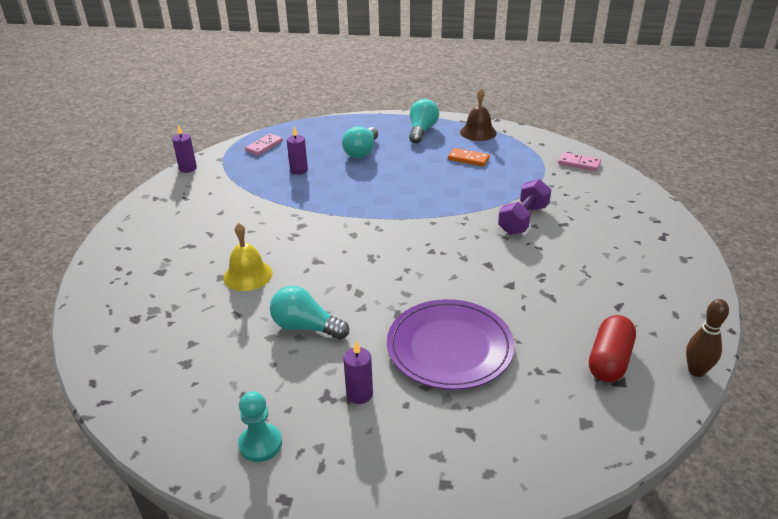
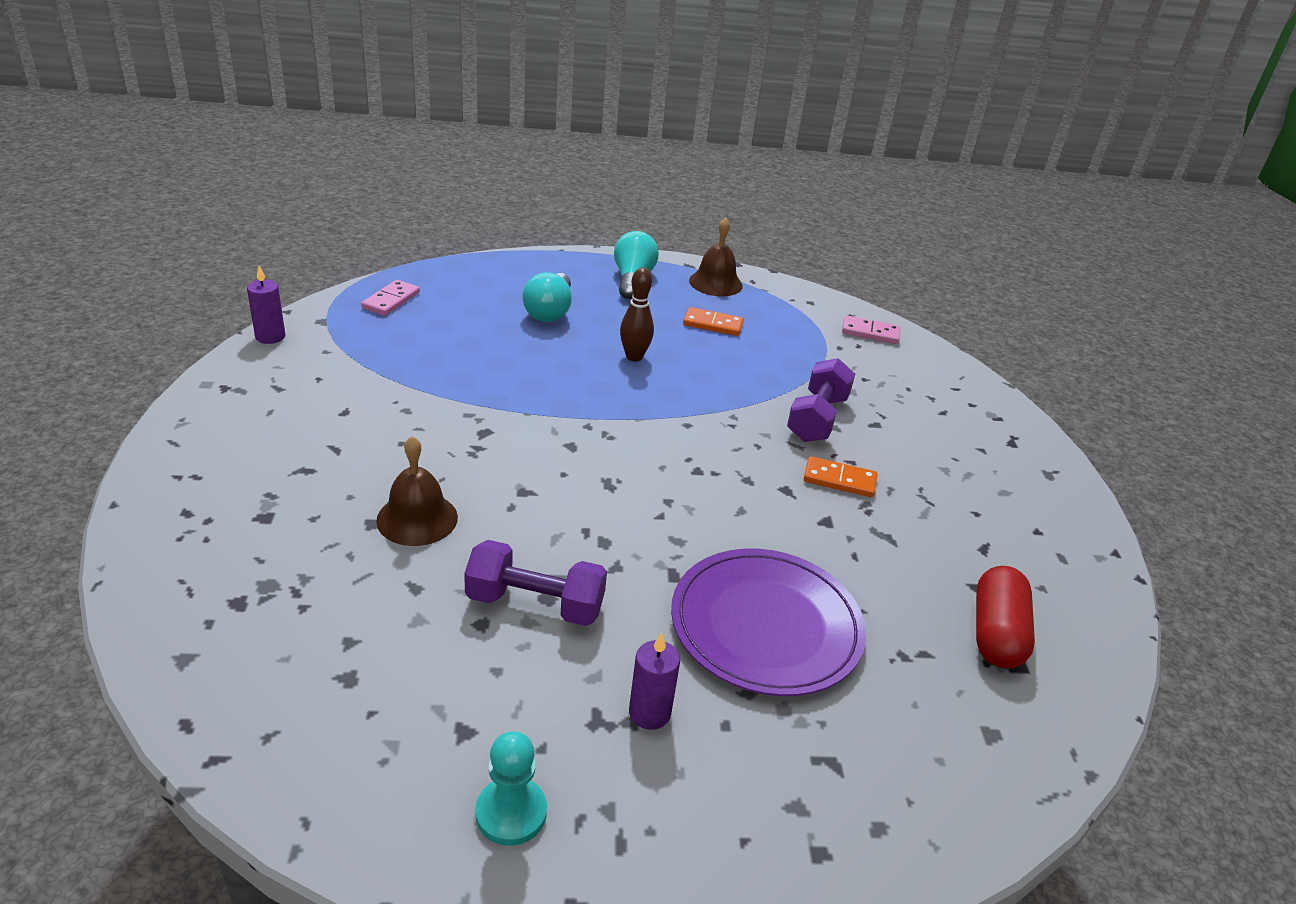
camera: 15 degrees left, 0 degrees up
yellow bell [223,223,273,291] -> brown bell [376,436,458,546]
turquoise light bulb [270,286,349,340] -> purple dumbbell [464,540,607,626]
purple candle [287,126,308,175] -> none
brown bowling pin [686,299,729,377] -> brown bowling pin moved to [620,268,654,362]
none -> orange domino [804,456,877,497]

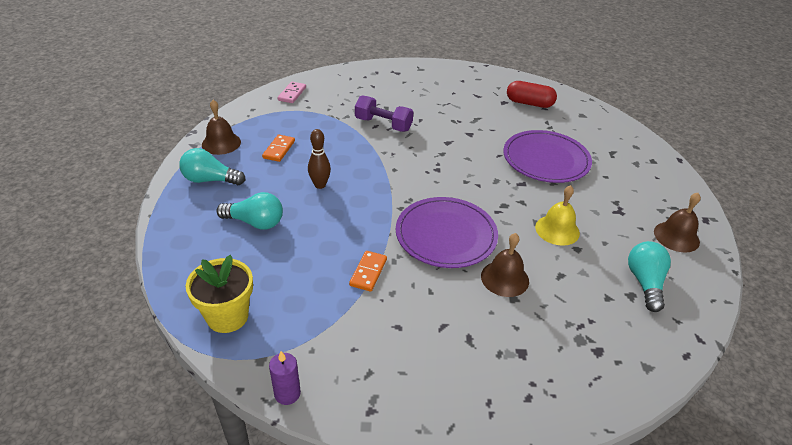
camera: 85 degrees left, 5 degrees up
pink domino [361,280,420,316] -> yellow flower pot [186,255,253,333]
purple dumbbell [464,540,607,626] -> yellow bell [535,185,580,246]
turquoise pawn [475,731,547,846] -> brown bell [654,193,701,253]
purple candle [629,633,680,730] -> none
orange domino [804,456,877,497] -> orange domino moved to [349,251,387,292]
none -> purple plate [396,197,498,268]
none -> turquoise light bulb [628,241,671,312]

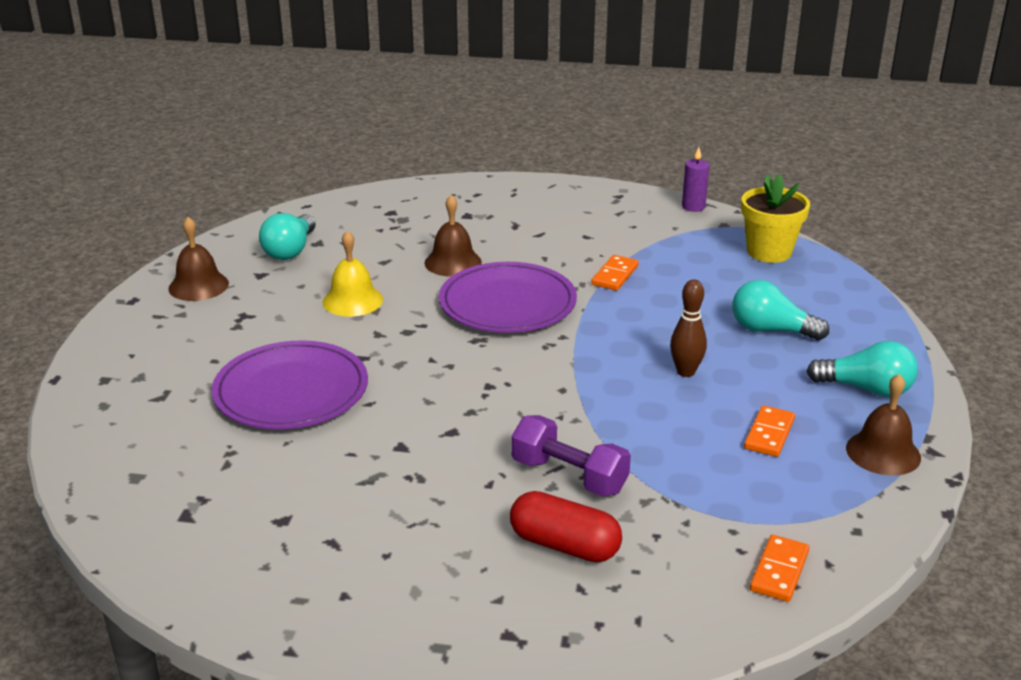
camera: 170 degrees left, 10 degrees down
pink domino [278,82,306,103] -> orange domino [750,535,809,602]
red capsule [507,81,557,108] -> red capsule moved to [510,491,622,562]

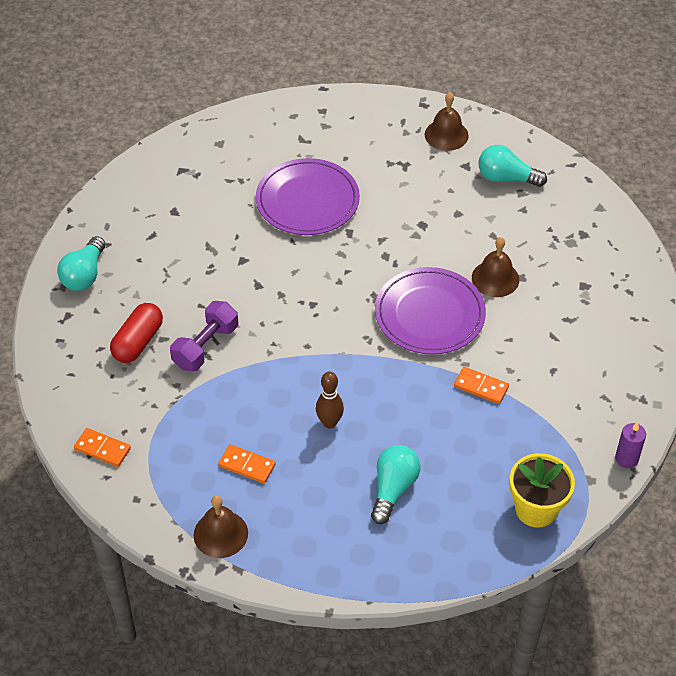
camera: 90 degrees right, 20 degrees up
yellow bell [322,231,383,316] -> none
turquoise light bulb [806,341,918,397] -> turquoise light bulb moved to [57,236,106,291]

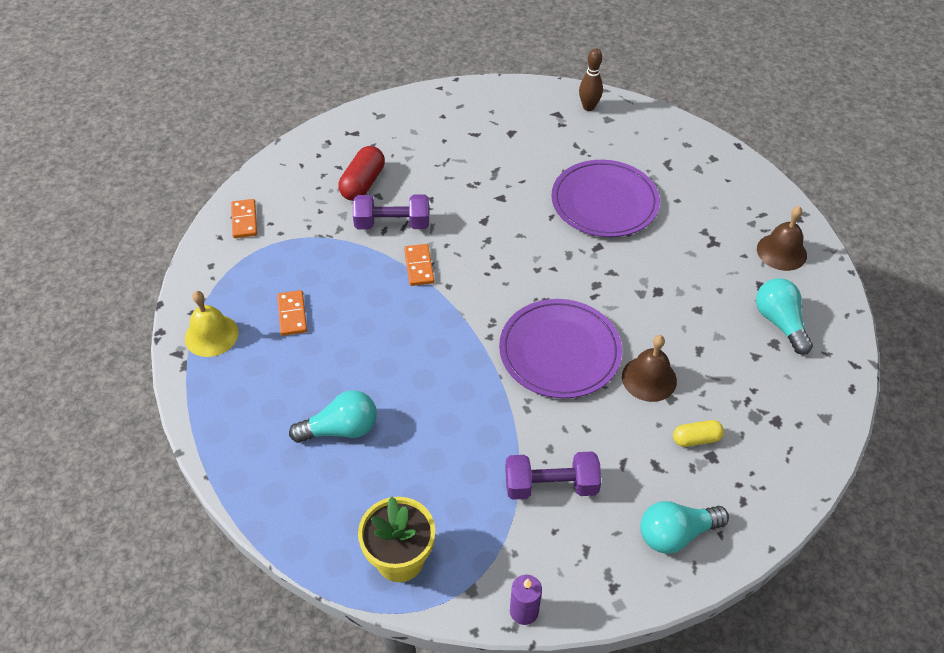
camera: 55 degrees right, 0 degrees up
turquoise light bulb [57,236,106,291] -> turquoise light bulb moved to [640,501,729,554]
red capsule [110,303,163,363] -> red capsule turned 60 degrees counterclockwise [338,146,385,201]
brown bell [194,496,248,558] -> yellow bell [185,291,238,357]
brown bowling pin [316,371,344,428] -> brown bowling pin moved to [579,48,603,111]
orange domino [454,367,509,404] -> orange domino moved to [404,244,434,286]
none -> purple dumbbell [505,451,601,500]
none -> yellow capsule [673,420,724,447]

